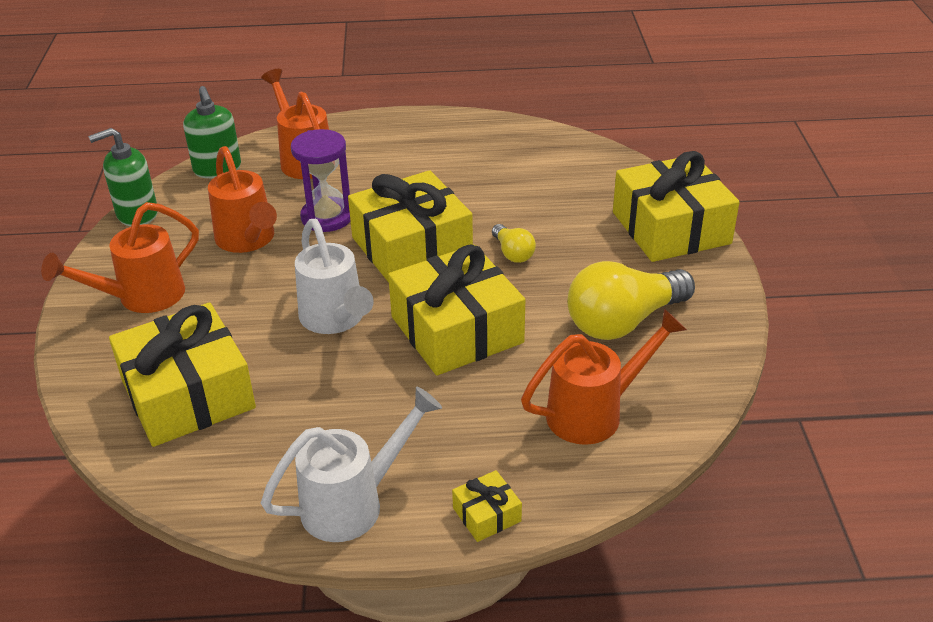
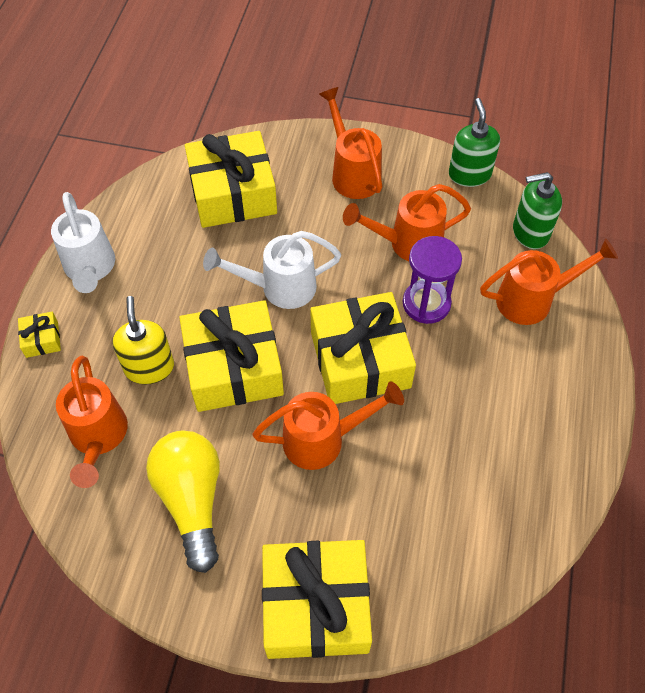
camera: 105 degrees right, 20 degrees up
yellow light bulb [492,224,536,263] -> orange watering can [252,381,404,470]
none -> yellow soap dispenser [113,296,174,385]

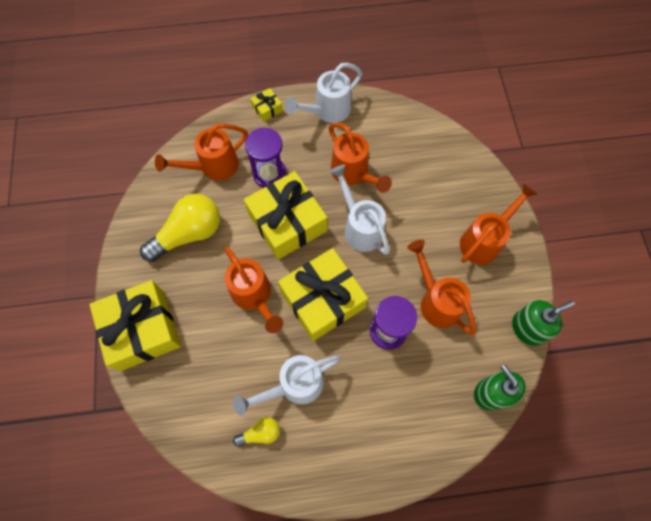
camera: 70 degrees right, 10 degrees up
yellow soap dispenser [113,296,174,385] -> purple hourglass [245,128,286,188]
yellow gift [185,131,277,228] -> none
orange watering can [480,238,618,325] -> orange watering can moved to [329,123,392,193]
none -> white watering can [233,355,341,416]
none -> yellow light bulb [233,417,280,447]

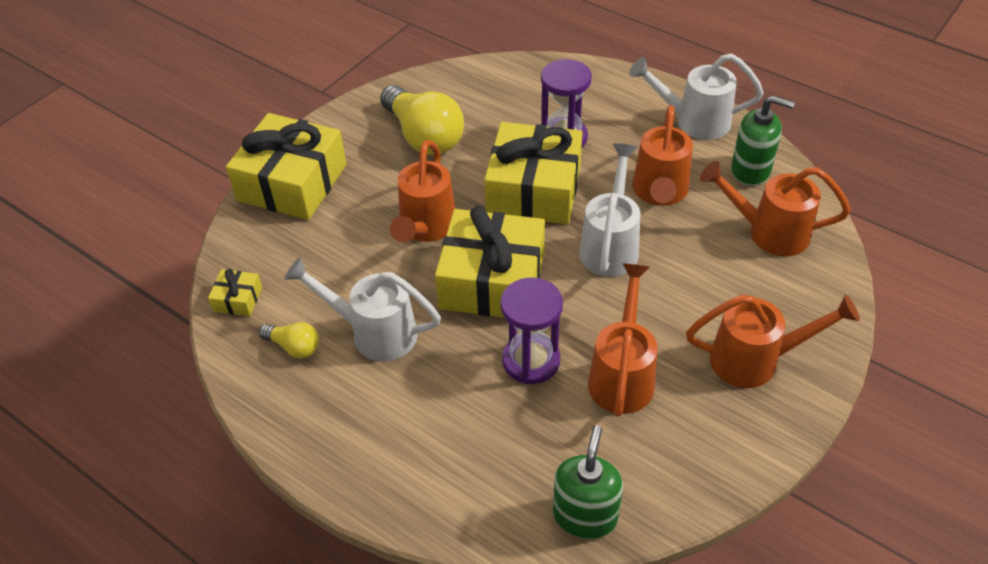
camera: 45 degrees right, 20 degrees down
yellow light bulb [140,194,220,262] -> yellow light bulb turned 45 degrees clockwise [380,85,464,155]
orange watering can [155,123,248,180] -> orange watering can moved to [700,161,851,256]
yellow gift [251,88,283,122] -> yellow gift moved to [208,269,262,316]
green soap dispenser [512,300,575,346] -> green soap dispenser moved to [731,96,795,186]

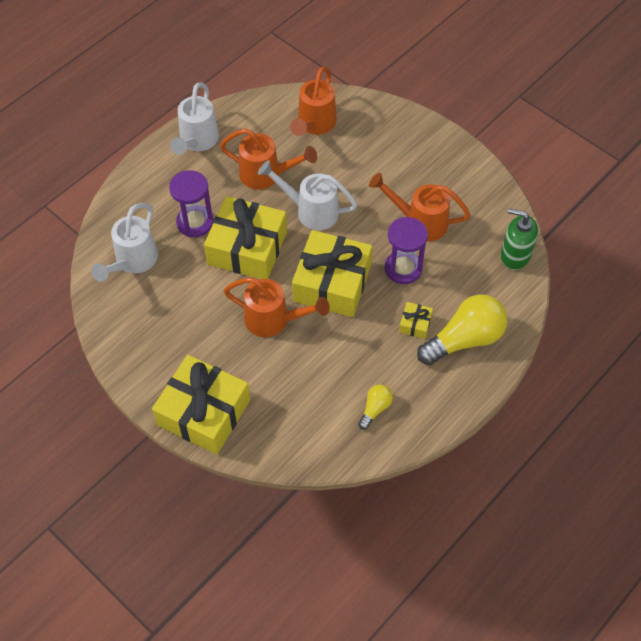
camera: 85 degrees left, 10 degrees up
yellow gift [208,269,262,316] -> yellow gift moved to [399,302,433,339]
white watering can [284,257,441,361] -> white watering can moved to [91,203,158,282]
yellow light bulb [380,85,464,155] -> yellow light bulb moved to [417,294,508,365]
orange watering can [686,295,860,388] -> none
green soap dispenser [731,96,795,186] -> none

